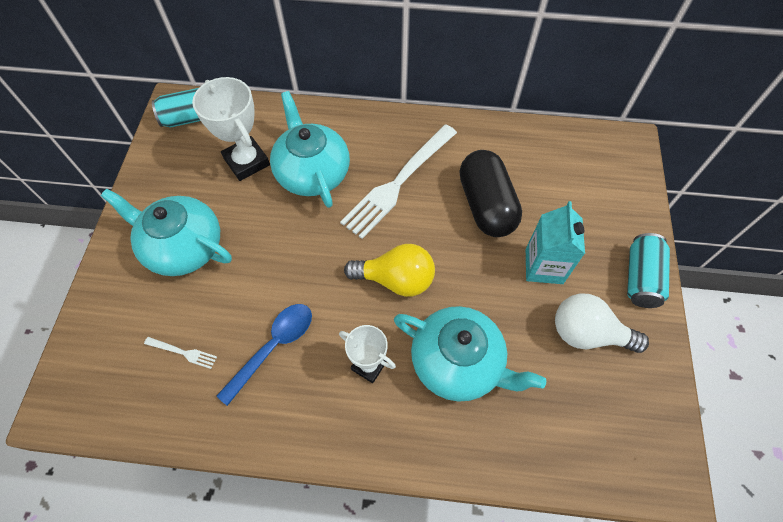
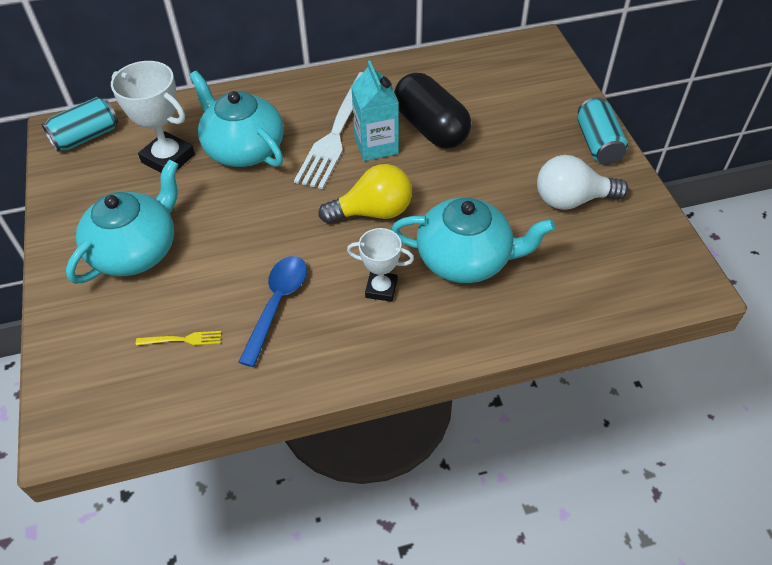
camera: 20 degrees left, 10 degrees down
turquoise teapot [101,189,232,276] -> turquoise teapot turned 120 degrees clockwise [66,159,179,284]
white fork [144,337,217,369] -> yellow fork [136,331,222,345]
turquoise carton [526,201,585,284] -> turquoise carton moved to [351,60,399,161]

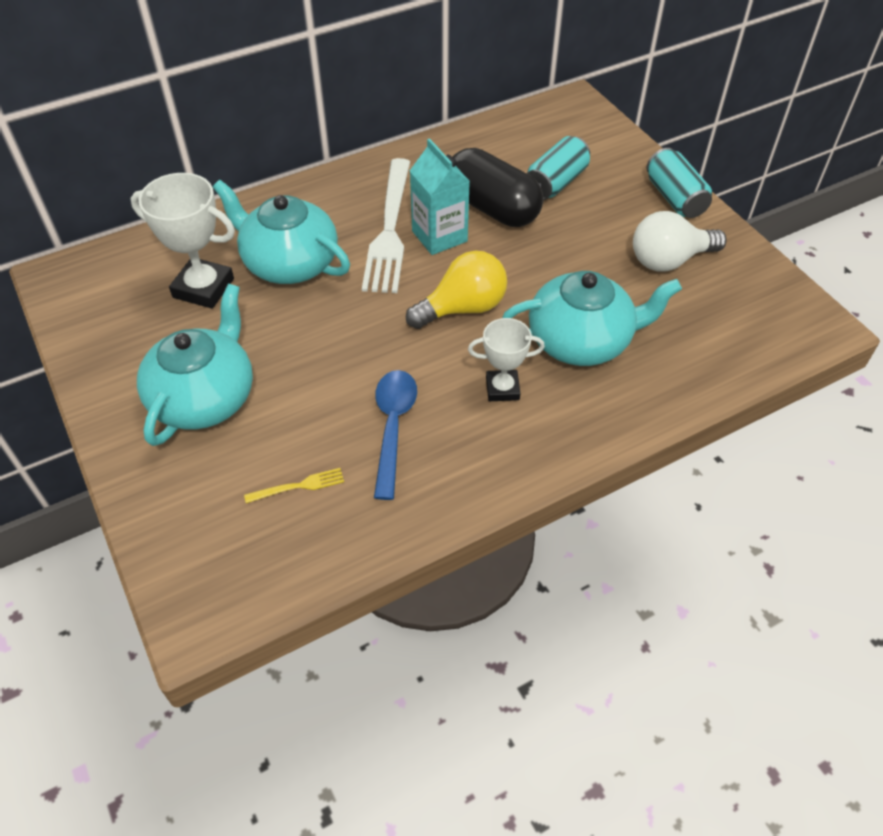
camera: 15 degrees left, 0 degrees up
turquoise can [42,97,118,152] -> turquoise can moved to [527,136,590,200]

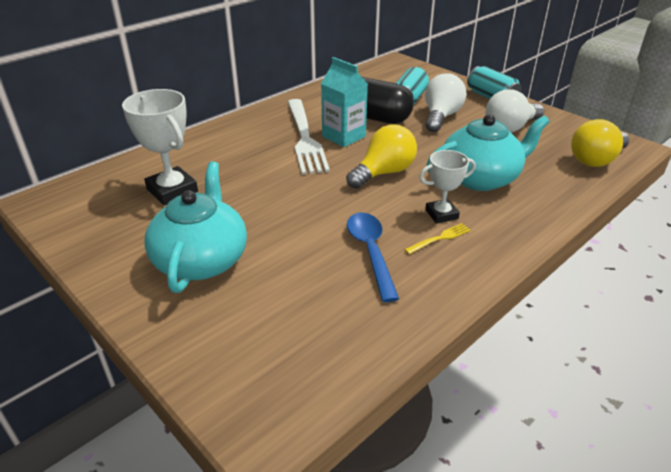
camera: 15 degrees left, 15 degrees down
white trophy [130,173,235,309] -> white trophy turned 45 degrees clockwise [122,89,198,205]
turquoise teapot [213,180,350,284] -> none
yellow fork [244,468,344,503] -> yellow fork moved to [404,223,471,254]
none -> white light bulb [425,73,466,132]
none -> yellow light bulb [571,119,630,167]

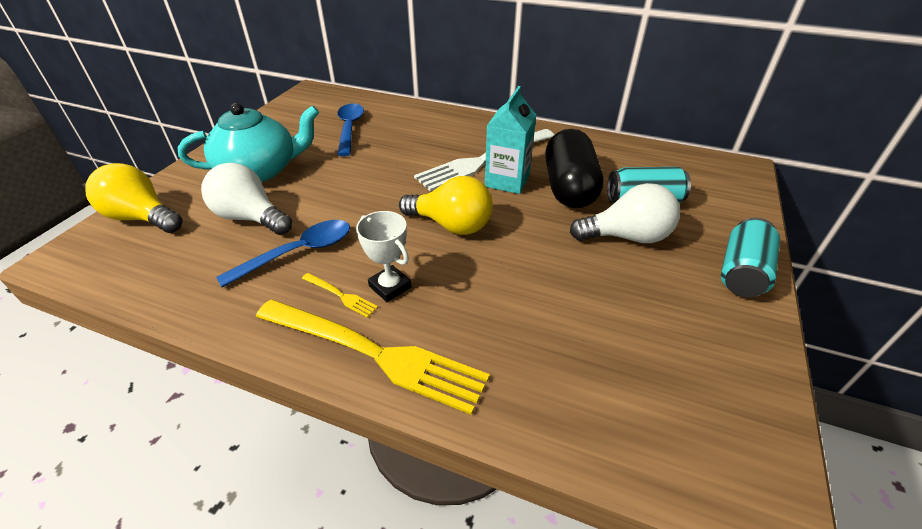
camera: 65 degrees right, 5 degrees up
white trophy [122,89,198,205] -> blue spoon [337,103,364,156]
turquoise teapot [427,114,550,191] -> none
white light bulb [485,89,544,133] -> white light bulb moved to [201,163,292,235]
yellow light bulb [571,119,630,167] -> yellow light bulb moved to [85,163,183,233]
none -> yellow fork [256,299,490,415]

